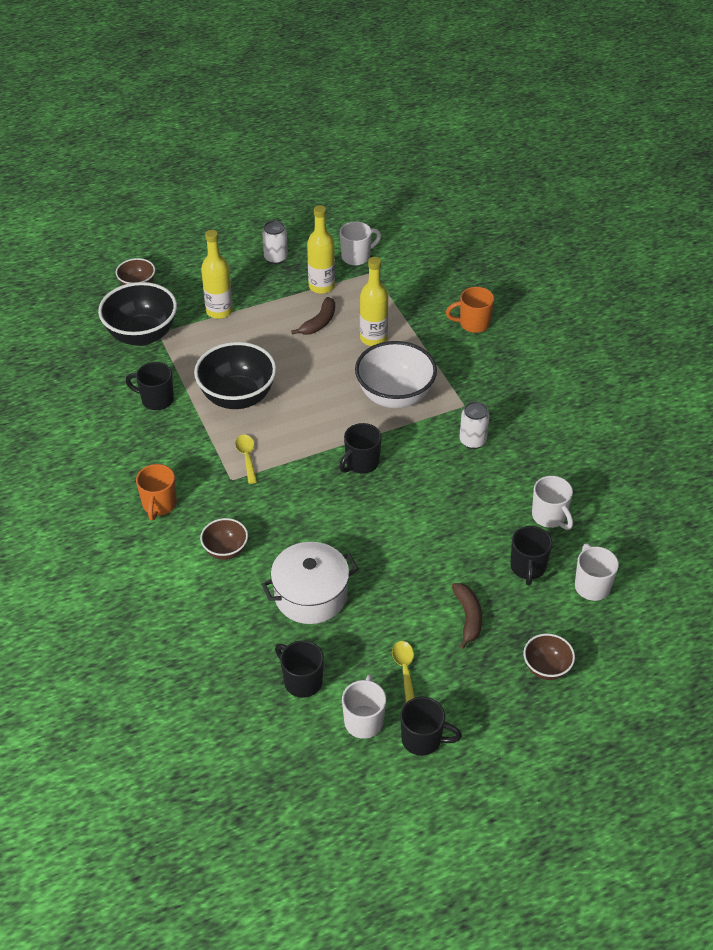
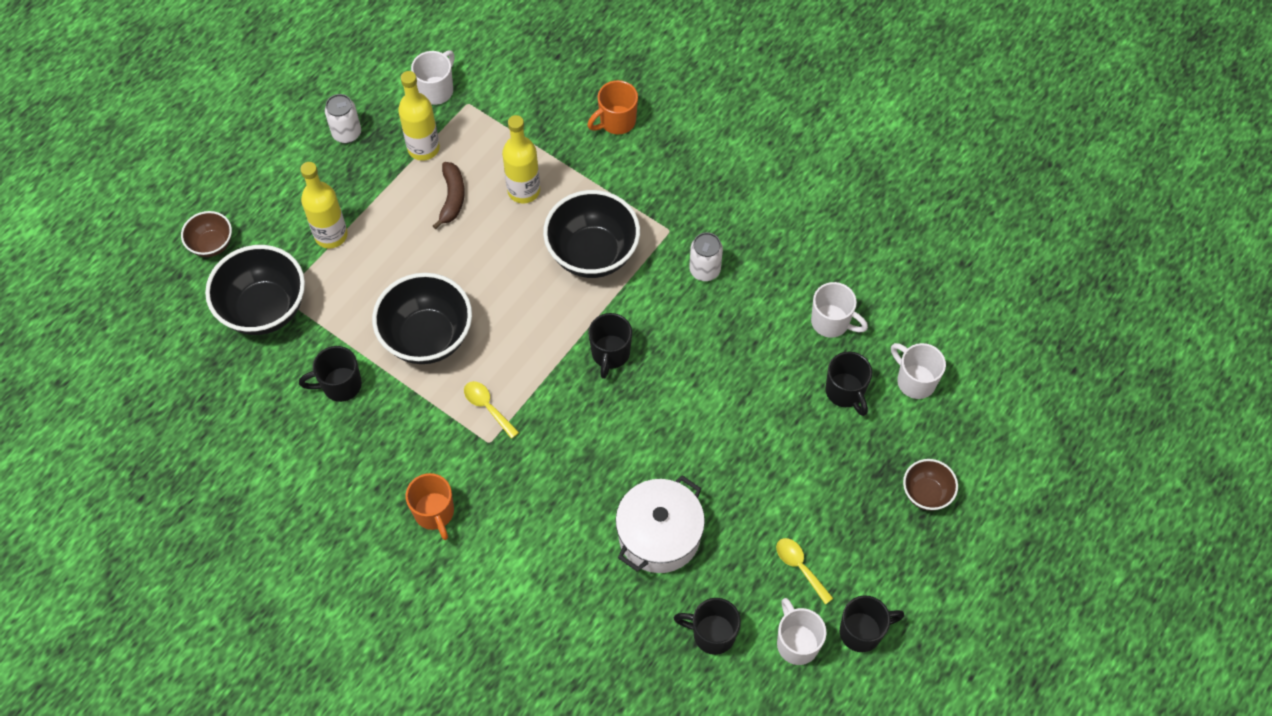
camera: 30 degrees left, 15 degrees up
brown bowl [200,518,248,560] -> none
white bowl [355,341,437,408] -> black bowl [543,190,640,278]
brown banana [452,583,482,649] -> none

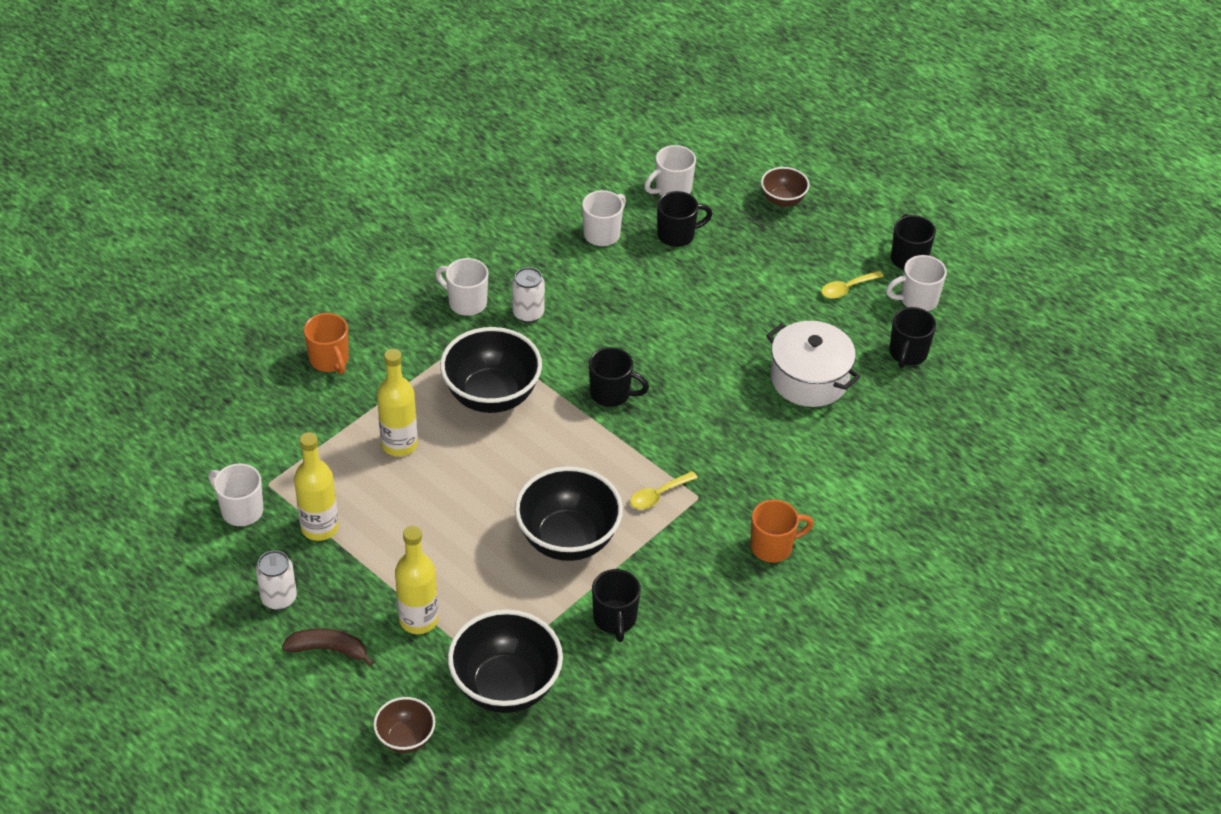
camera: 85 degrees left, 15 degrees down
brown banana [433,162,465,229] -> brown banana moved to [282,628,374,666]
none -> white mug [435,258,488,316]

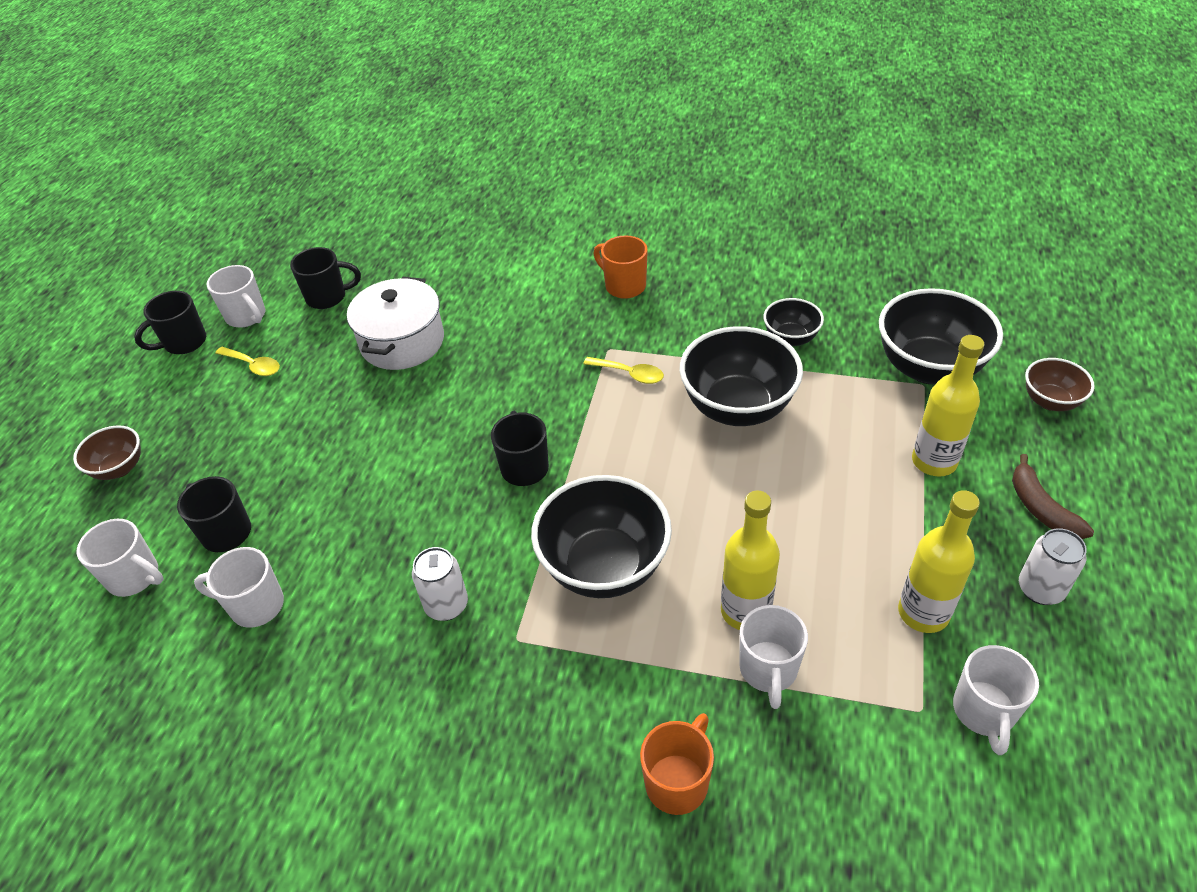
camera: 115 degrees left, 0 degrees up
white mug [435,258,488,316] -> white mug moved to [739,605,808,709]
black mug [592,569,641,642] -> black bowl [763,298,824,346]

